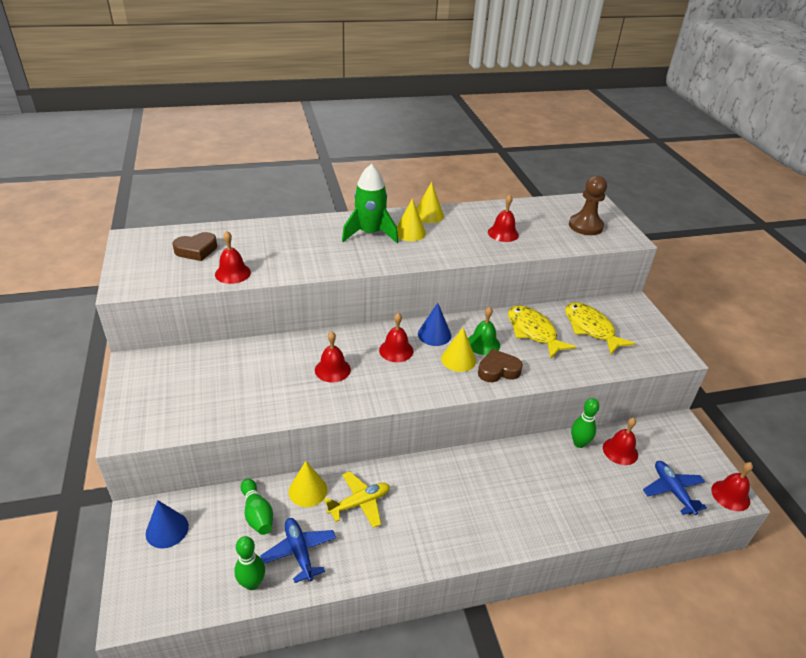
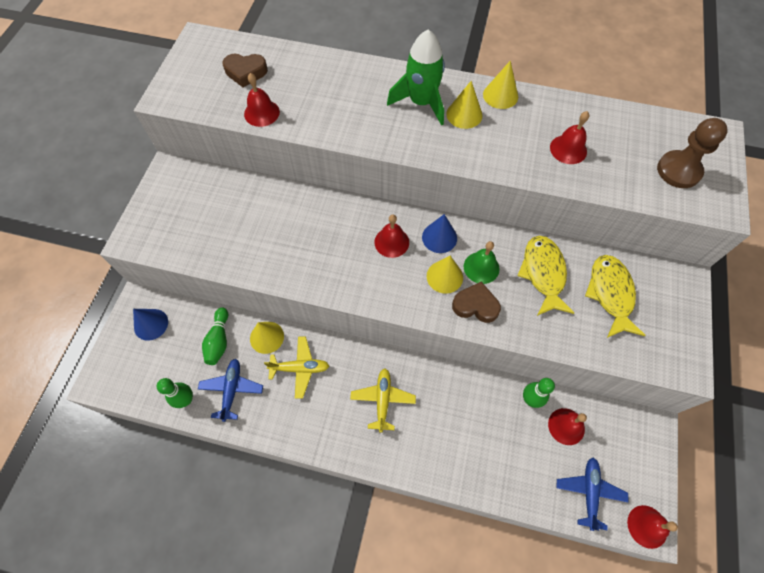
camera: 30 degrees right, 25 degrees up
red bell [315,331,351,383] -> none
none -> yellow plane [350,369,416,433]

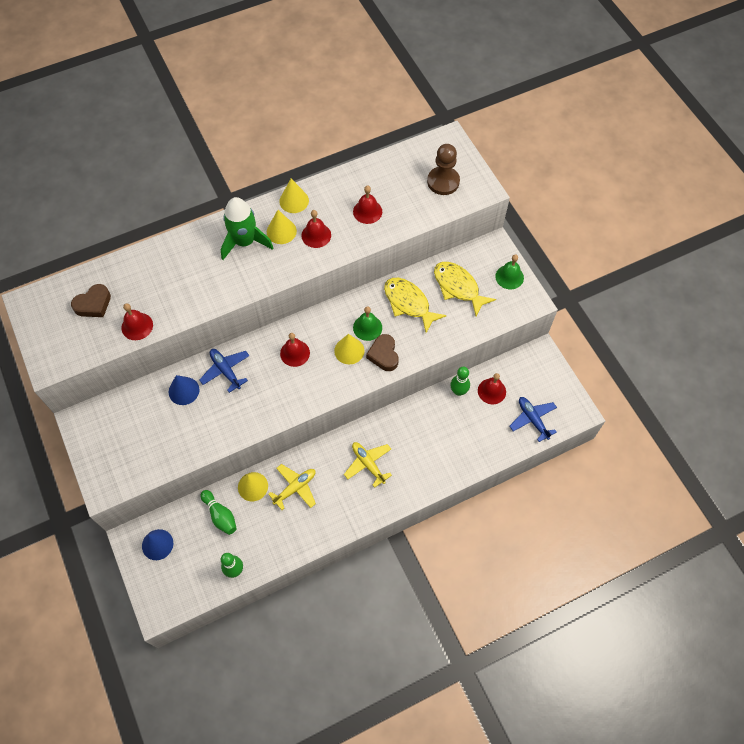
camera: 40 degrees left, 0 degrees up
blue plane [198,359,263,422] -> blue plane moved to [199,349,249,393]
blue cone [422,214,457,253] -> blue cone moved to [169,375,200,405]
brown heart [452,282,501,323] -> brown heart turned 75 degrees counterclockwise [366,334,399,371]
red bell [627,505,678,549] -> red bell moved to [302,210,331,248]
none -> green bell [495,255,524,289]

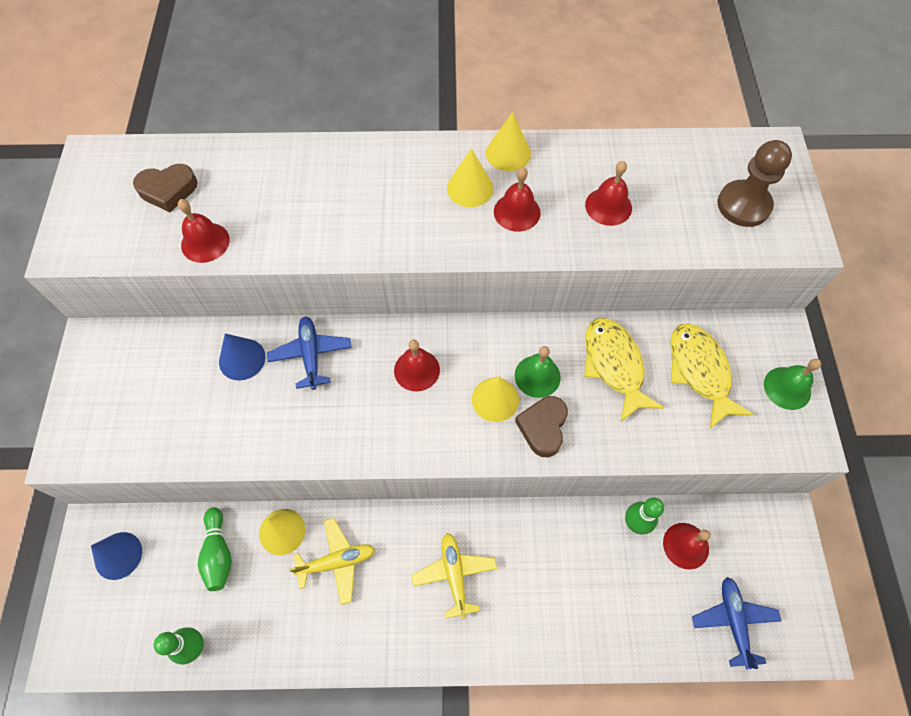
camera: 25 degrees right, 0 degrees up
green rocket [221,197,273,260] -> none

